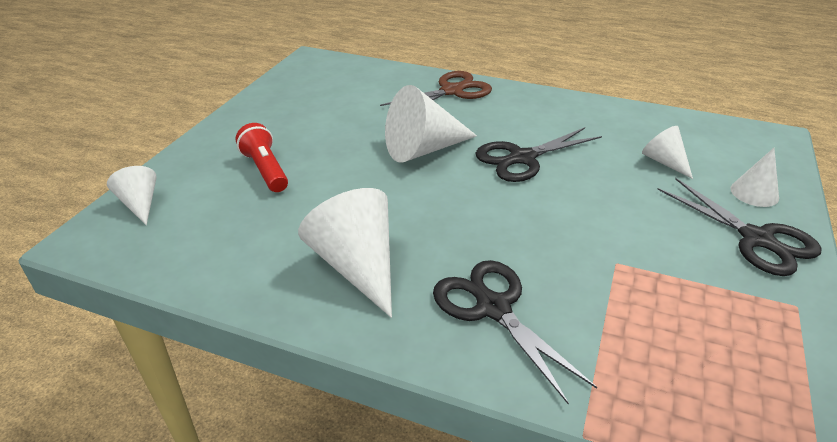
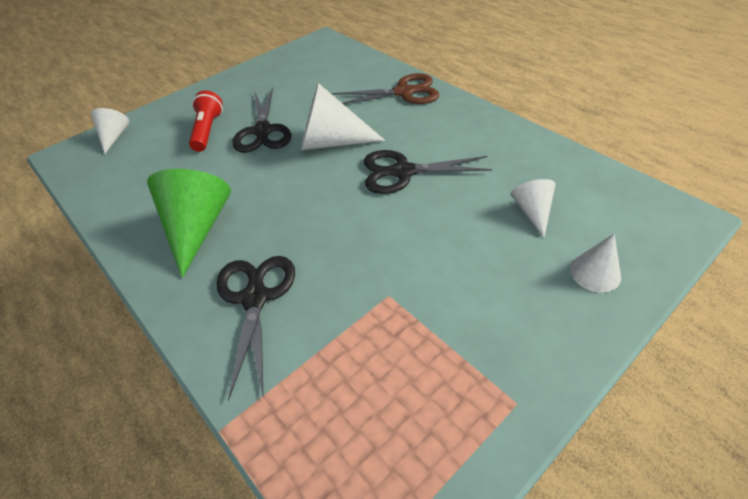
camera: 30 degrees right, 10 degrees up
white cone [298,188,392,318] -> green cone [147,169,231,278]
black scissors [657,178,822,276] -> black scissors moved to [233,88,291,153]

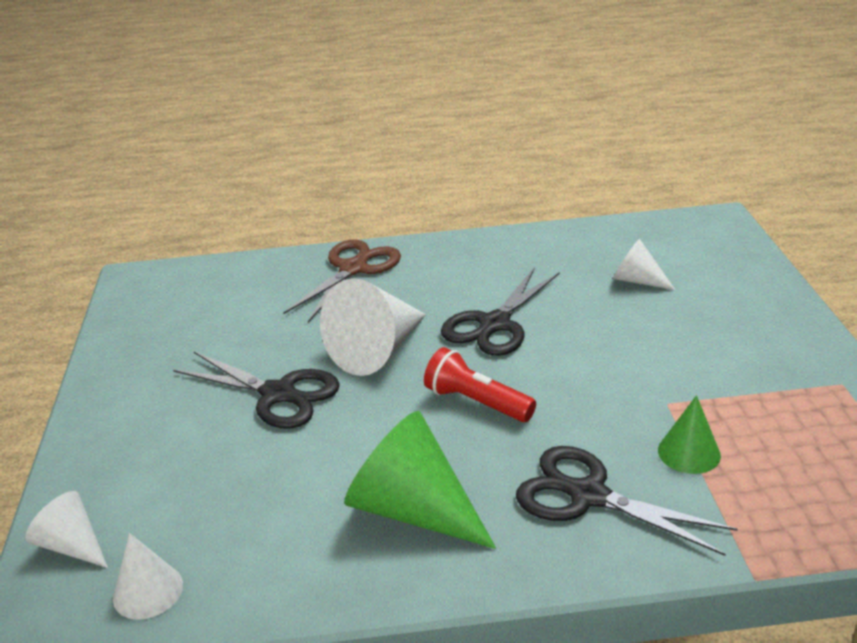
camera: 55 degrees left, 15 degrees down
red flashlight [189,90,223,152] -> red flashlight moved to [424,347,536,422]
white cone [570,234,621,292] -> white cone moved to [113,533,183,620]
none -> green cone [658,395,721,474]

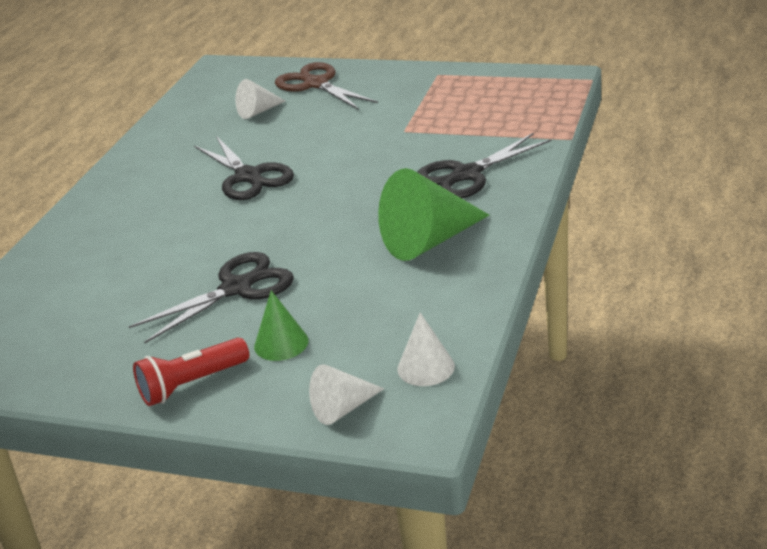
camera: 65 degrees left, 0 degrees up
brown scissors [283,240,401,322] -> brown scissors moved to [275,62,378,110]
white cone [320,278,426,376] -> none
red flashlight [424,347,536,422] -> red flashlight moved to [133,338,249,406]
green cone [658,395,721,474] -> green cone moved to [254,290,309,361]

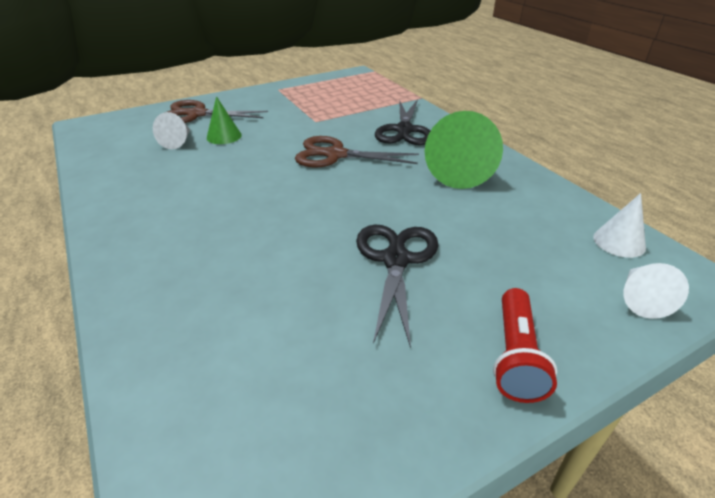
camera: 50 degrees left, 5 degrees up
black scissors [194,136,294,200] -> none
green cone [254,290,309,361] -> green cone moved to [207,96,242,144]
none -> brown scissors [295,136,419,167]

